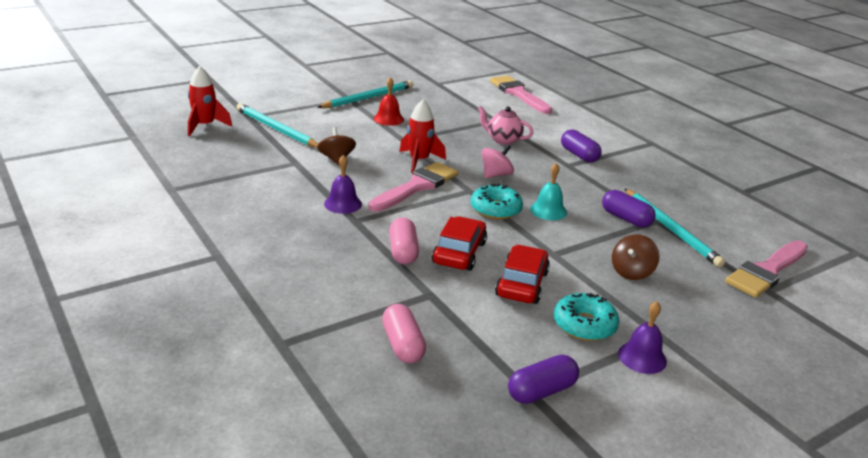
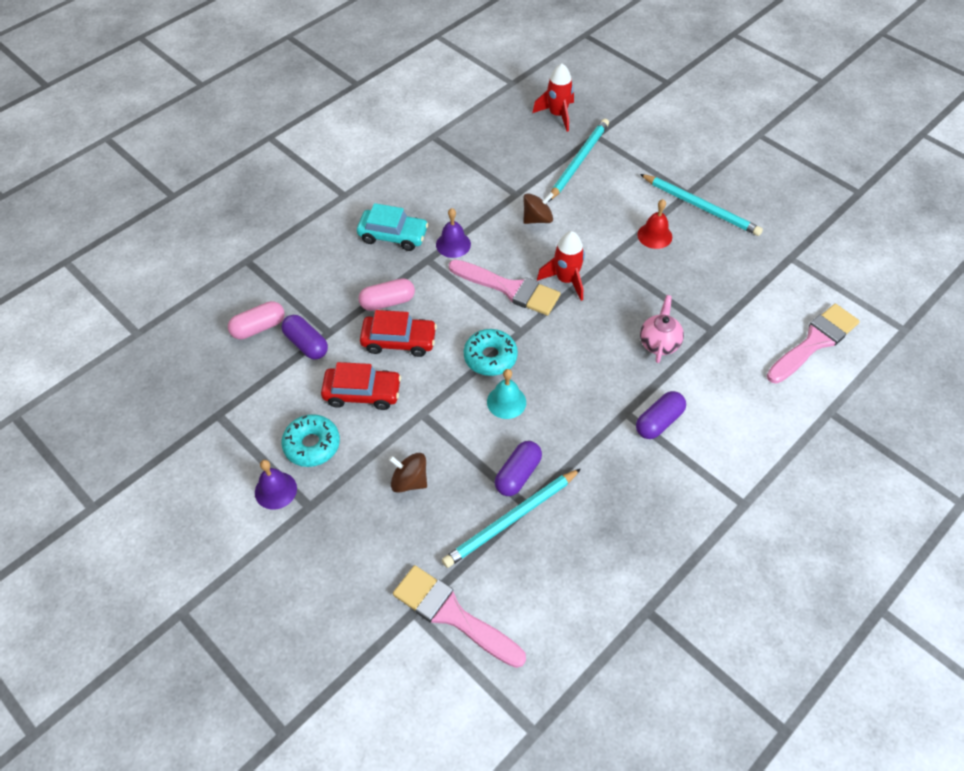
camera: 80 degrees right, 25 degrees up
pink spinning top [482,145,514,178] -> none
purple capsule [508,355,579,404] -> purple capsule moved to [281,315,328,360]
none -> turquoise car [357,203,429,251]

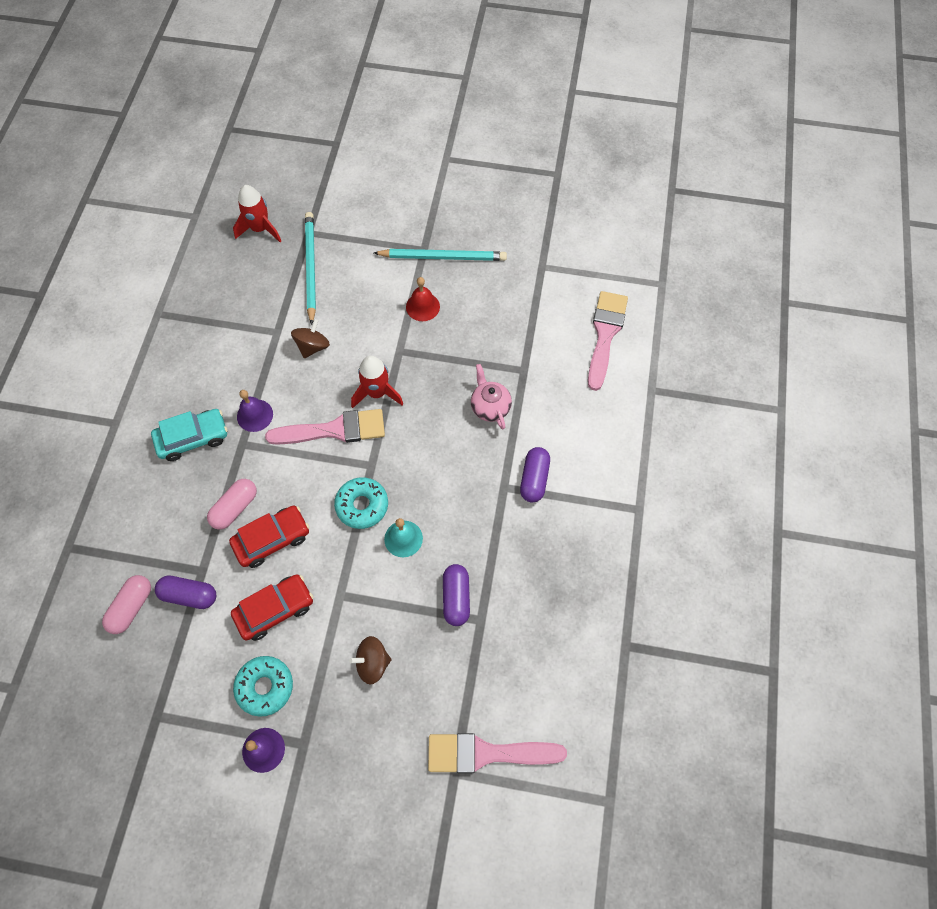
camera: 35 degrees left, 10 degrees up
turquoise pencil [442,469,581,568] -> none

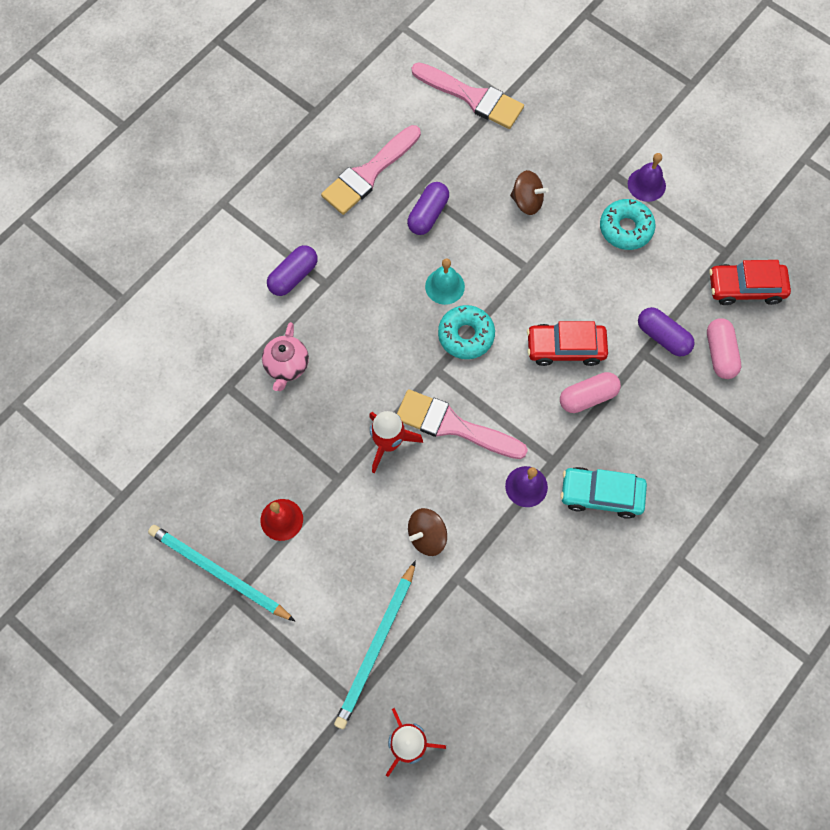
camera: 150 degrees left, 5 degrees up
pink capsule [102,575,151,634] -> pink capsule turned 60 degrees counterclockwise [707,318,741,379]
red car [231,574,314,641] -> red car moved to [709,260,791,305]
pink brush [588,291,628,391] -> pink brush moved to [321,125,421,215]

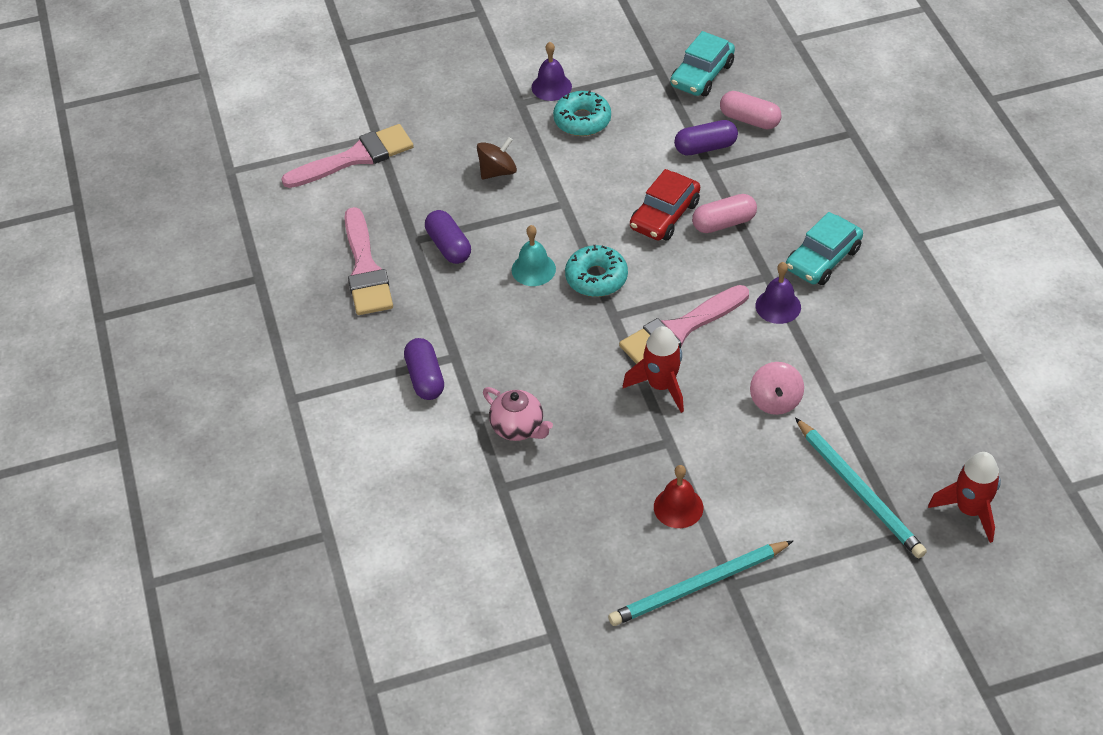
camera: 55 degrees left, 20 degrees down
brown spinning top [408,508,447,556] -> pink spinning top [750,362,804,415]
pink capsule [560,372,621,413] -> pink capsule turned 60 degrees clockwise [692,194,757,233]
red car [709,260,791,305] -> turquoise car [670,31,735,96]

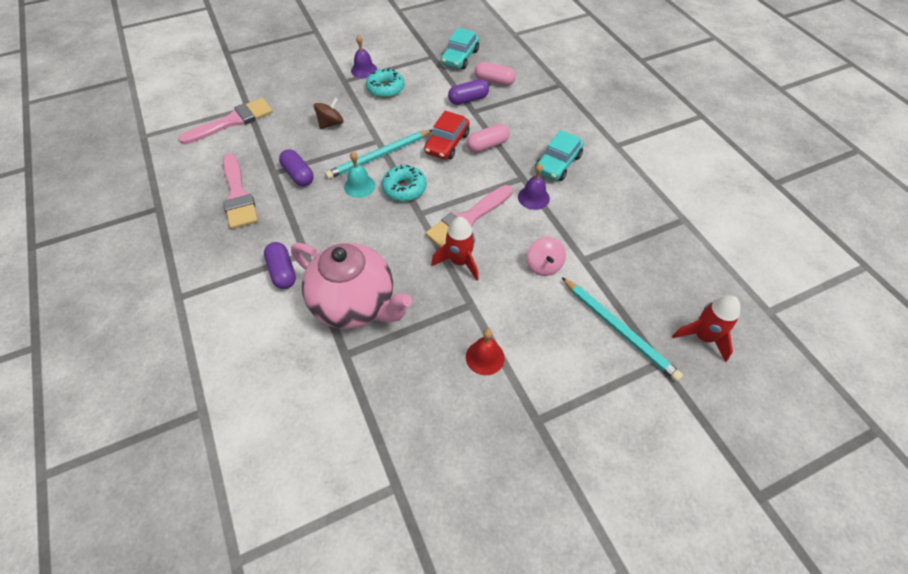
camera: 10 degrees left, 5 degrees up
pink teapot [483,387,553,441] -> pink teapot [291,243,412,329], size x2.08
turquoise pencil [608,541,793,626] -> turquoise pencil moved to [325,130,433,179]

